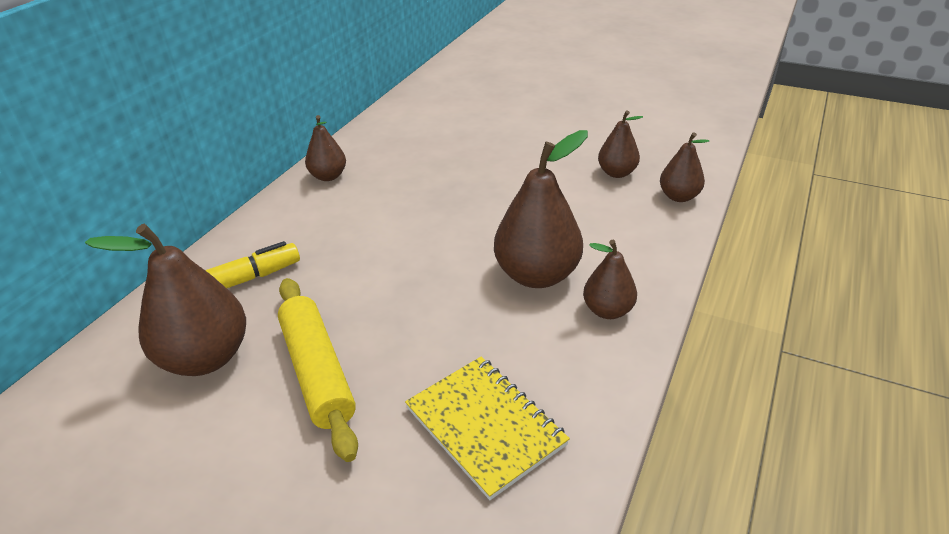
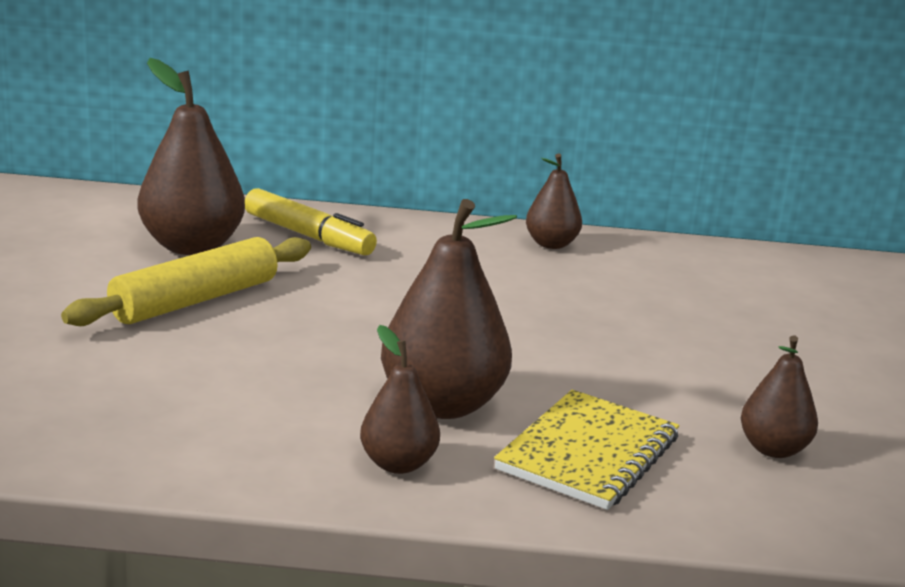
camera: 65 degrees right, 15 degrees down
yellow notebook [405,357,570,500] -> yellow notebook moved to [494,390,679,510]
brown pear [660,132,710,202] -> none

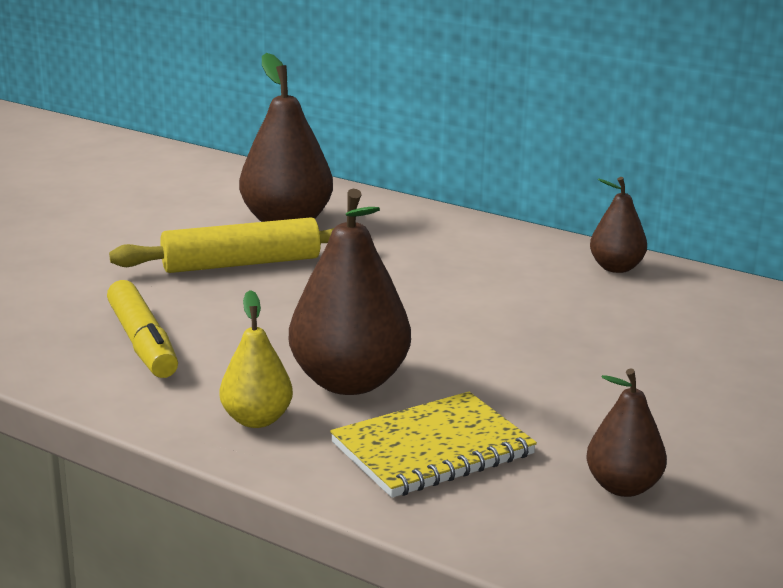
camera: 30 degrees right, 0 degrees up
yellow marker [245,188,377,255] -> yellow marker moved to [107,280,178,378]
brown pear [360,325,440,474] -> yellow pear [220,290,293,428]

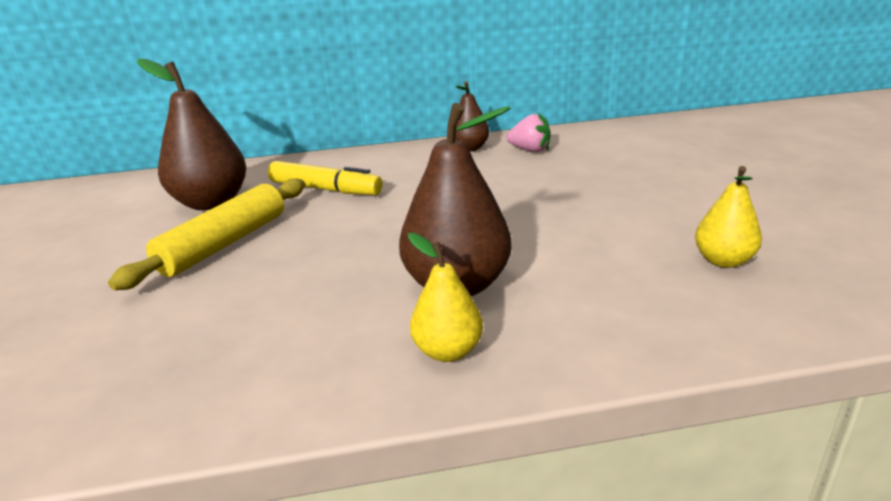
camera: 40 degrees left, 5 degrees up
yellow marker [107,280,178,378] -> yellow marker moved to [268,161,383,195]
yellow notebook [330,392,537,498] -> none
brown pear [586,368,667,497] -> yellow pear [695,166,762,268]
none -> pink strawberry [507,113,551,152]

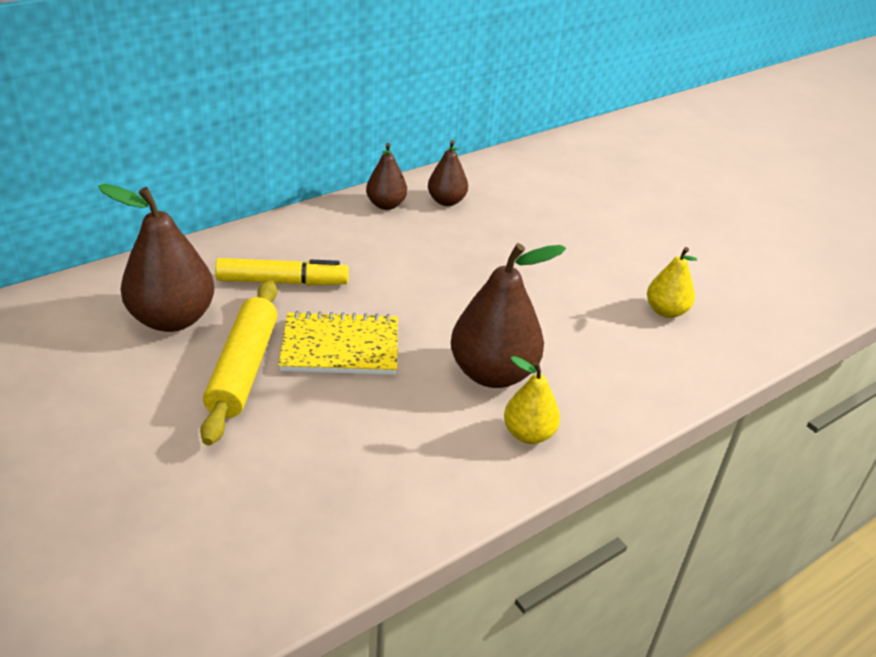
camera: 30 degrees left, 10 degrees up
pink strawberry [507,113,551,152] -> brown pear [428,140,468,206]
none -> yellow notebook [278,311,398,375]

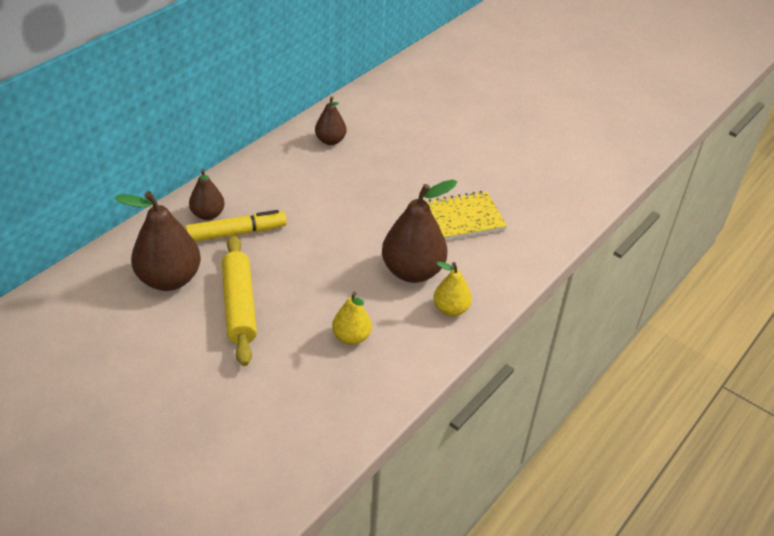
camera: 15 degrees left, 5 degrees up
yellow notebook [278,311,398,375] -> yellow notebook moved to [426,191,507,240]
brown pear [366,143,407,210] -> brown pear moved to [189,169,225,220]
yellow pear [647,247,697,318] -> yellow pear moved to [332,292,372,345]

